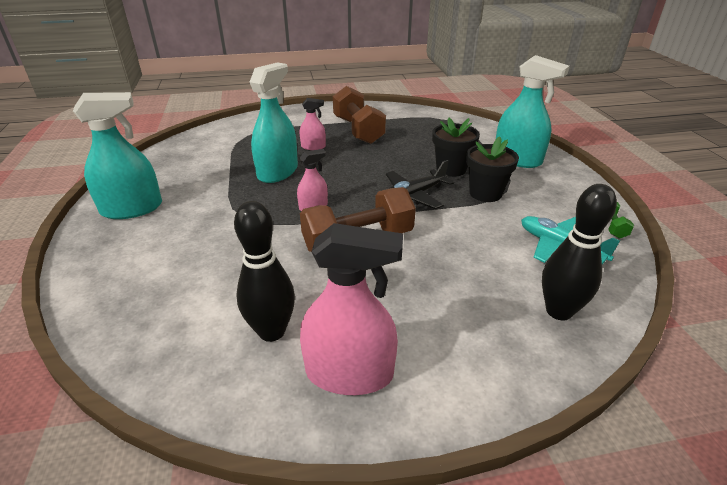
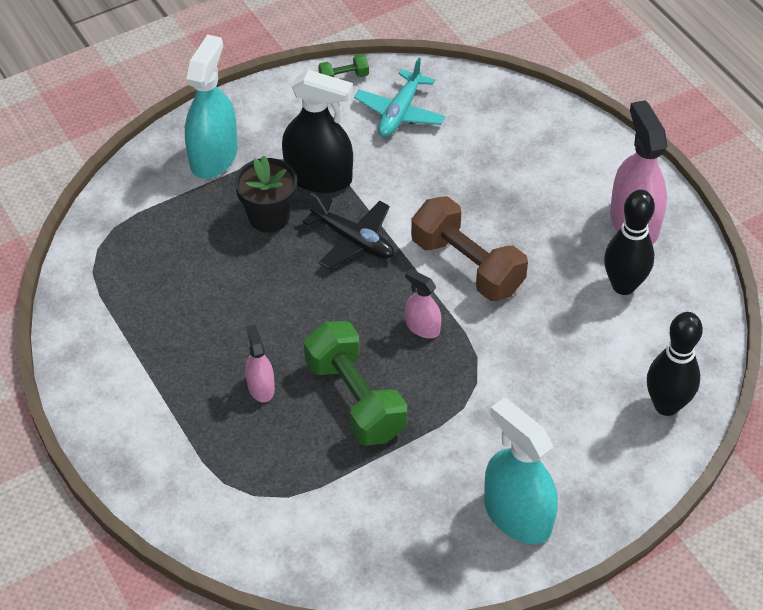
camera: 110 degrees left, 15 degrees up
turquoise spray bottle [250,62,298,183] -> green dumbbell [304,321,407,446]
brown dumbbell [333,86,386,144] -> none
black flower pot [466,136,519,202] -> black spray bottle [282,70,353,193]
black bowling pin [542,184,617,321] -> black bowling pin moved to [647,312,703,416]

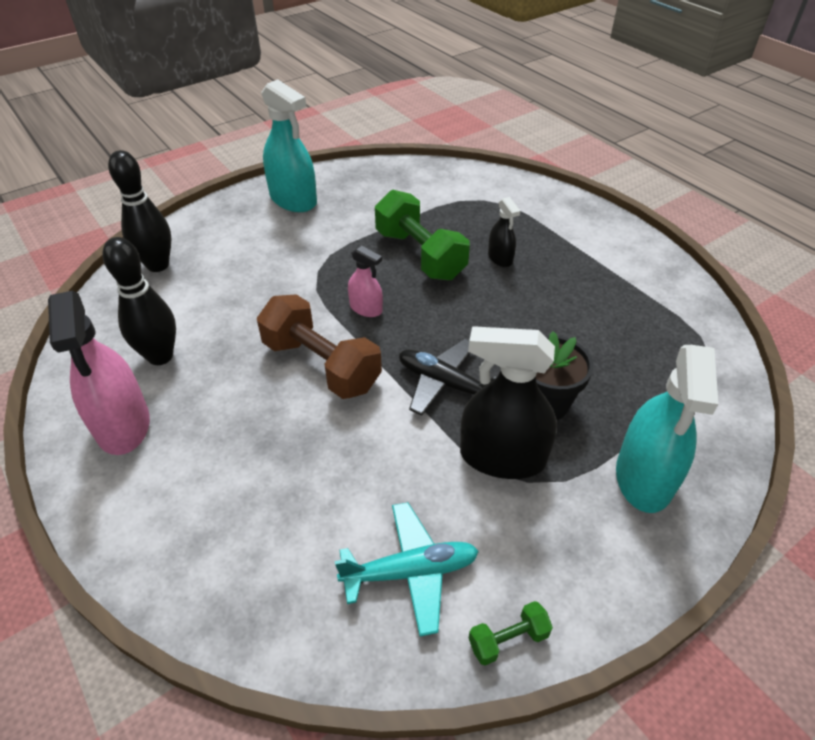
camera: 175 degrees right, 5 degrees down
pink spray bottle [245,325,275,402] -> black spray bottle [488,197,520,267]
turquoise plane [354,58,446,137] -> turquoise plane turned 60 degrees clockwise [335,502,479,637]

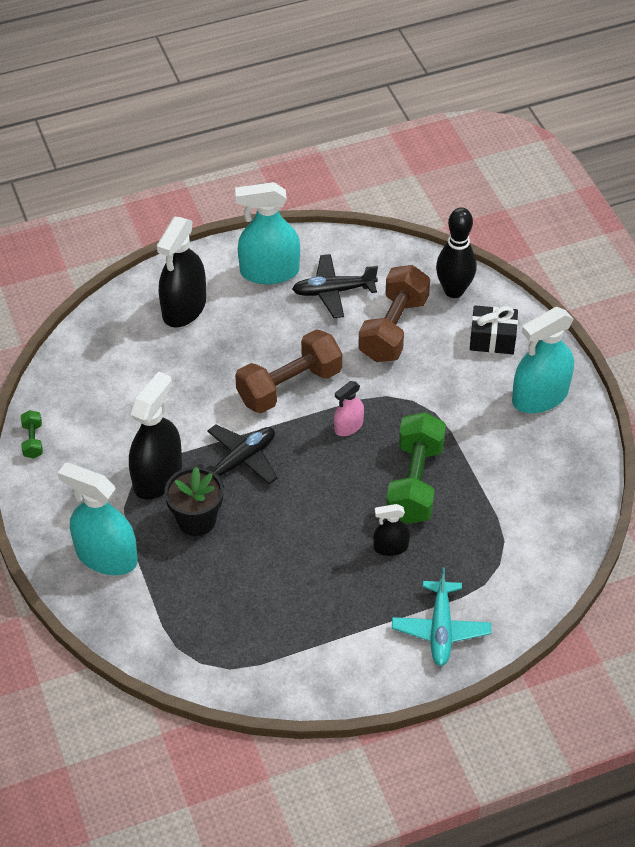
camera: 105 degrees right, 5 degrees up
pink spray bottle [48,291,150,455] -> turquoise spray bottle [235,182,300,284]
black bowling pin [102,237,176,365] -> black plane [292,254,378,318]
turquoise plane [335,502,479,637] -> turquoise plane moved to [392,567,491,666]
green dumbbell [375,190,470,280] -> green dumbbell turned 60 degrees counterclockwise [386,412,446,524]
none -> black spray bottle [156,217,206,327]
none -> brown dumbbell [358,265,430,362]
none -> black gift [470,305,518,354]

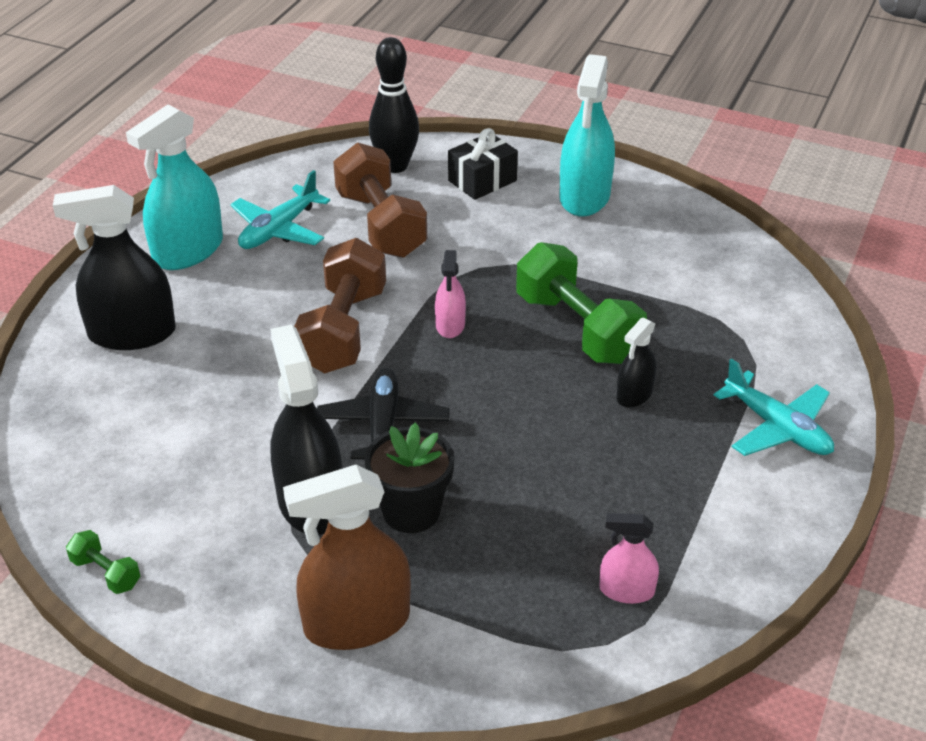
camera: 45 degrees left, 10 degrees down
turquoise spray bottle [58,462,138,575] -> brown spray bottle [283,465,411,650]
black spray bottle [156,217,206,327] -> black spray bottle turned 105 degrees clockwise [53,185,176,350]
black plane [292,254,378,318] -> turquoise plane [231,170,330,249]
none -> pink spray bottle [600,513,659,604]

